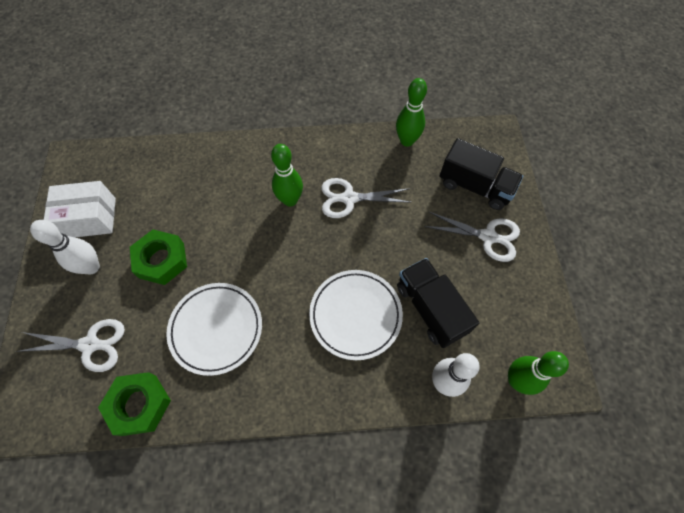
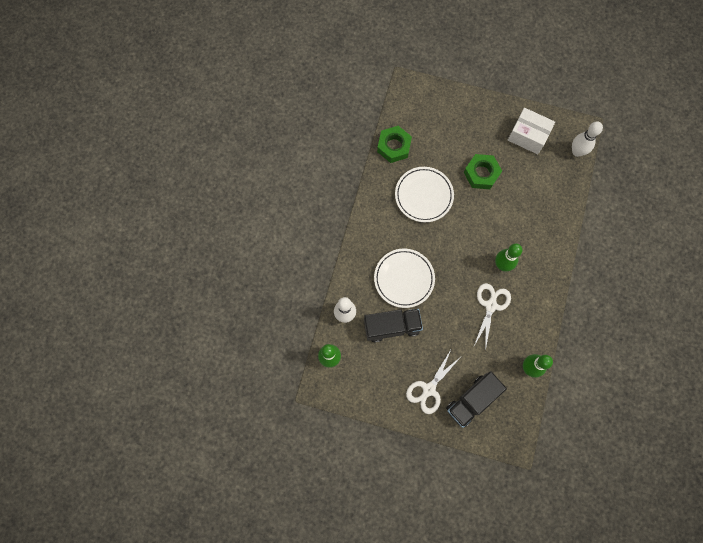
camera: 110 degrees right, 10 degrees up
white scissors [16,319,125,372] -> none
white bowling pin [30,220,100,275] -> white bowling pin moved to [572,121,603,157]
white box [44,181,116,237] -> white box turned 75 degrees counterclockwise [508,108,555,154]

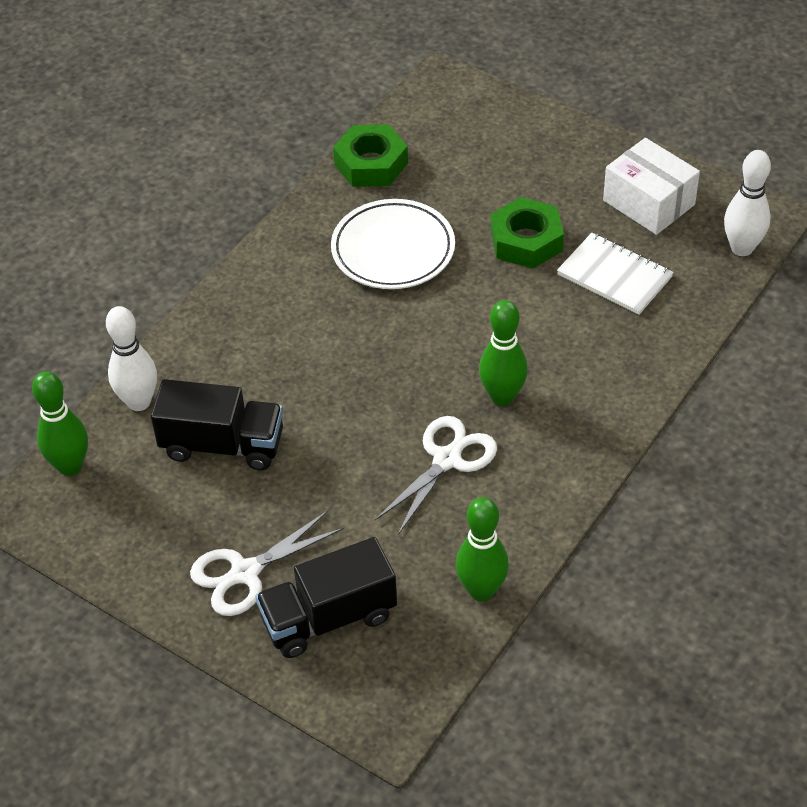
camera: 20 degrees right, 25 degrees down
white plate [374,249,435,308] -> none
none -> white notebook [557,233,674,315]

